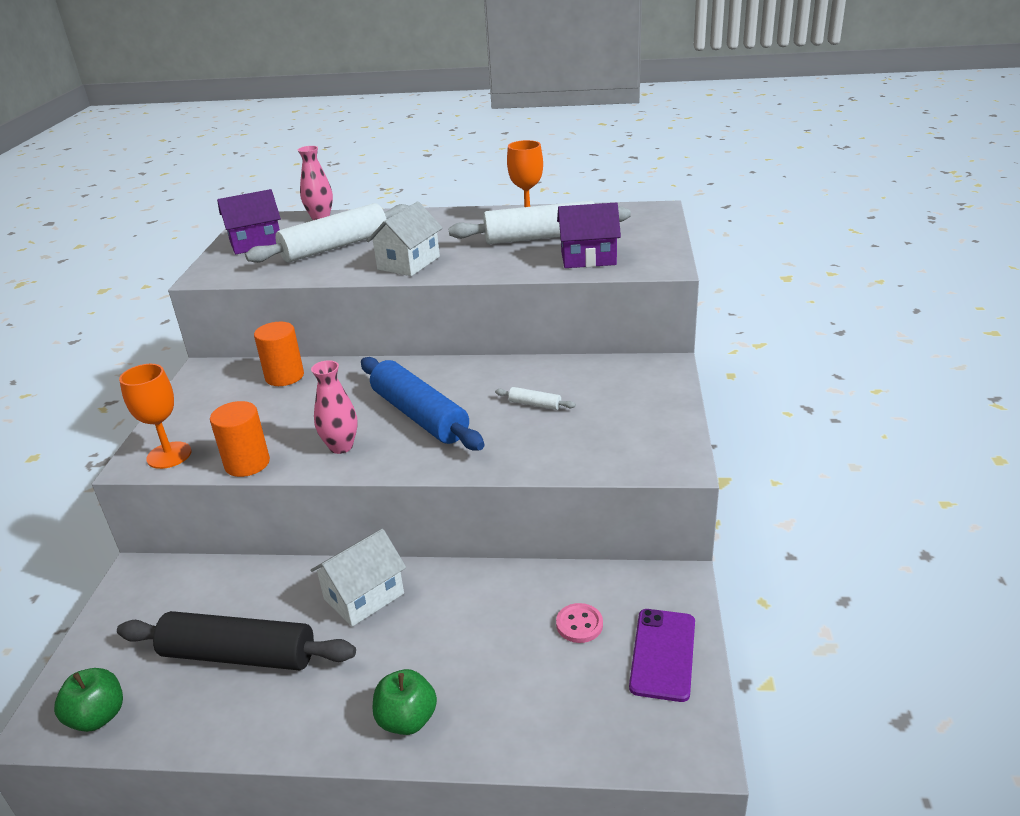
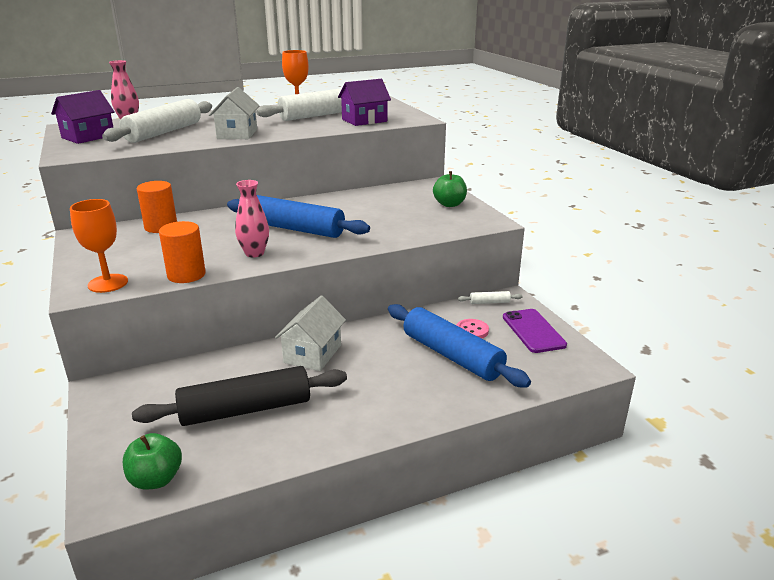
camera: 30 degrees left, 5 degrees down
green apple [373,669,437,735] -> green apple moved to [433,171,467,207]
white rolling pin [495,387,576,410] -> white rolling pin moved to [458,291,523,304]
none -> blue rolling pin [388,304,531,387]

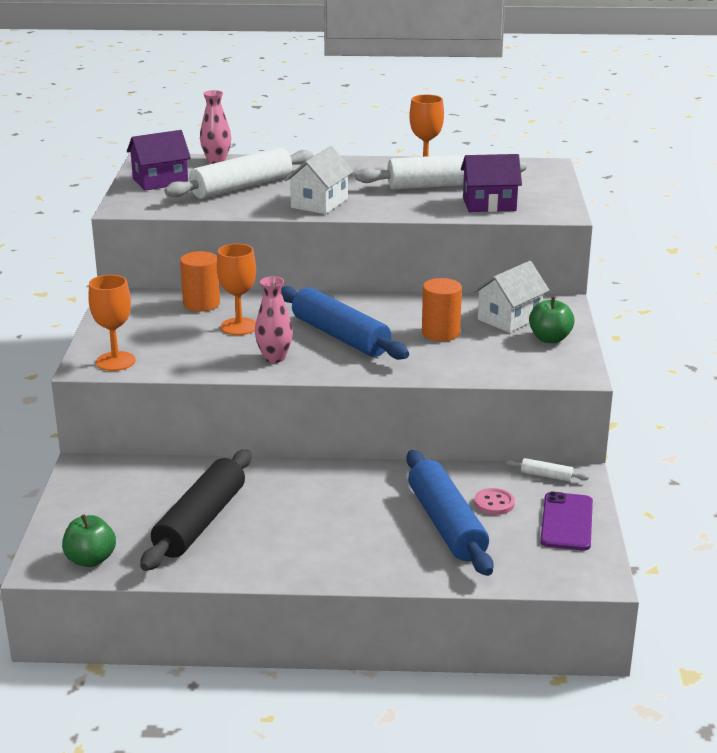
camera: 25 degrees right, 0 degrees up
black rolling pin [132,366,347,426] -> black rolling pin turned 75 degrees counterclockwise [140,449,251,571]
orange cylinder [159,221,206,283] -> orange cylinder moved to [422,278,462,341]
white house [275,296,346,371] -> white house moved to [473,261,550,333]
none -> orange goblet [217,244,256,335]

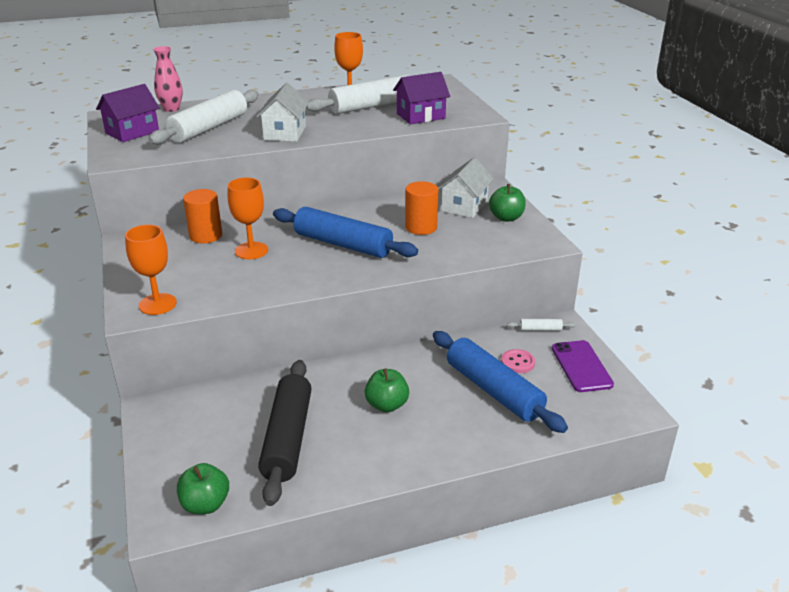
camera: 20 degrees left, 5 degrees up
pink vase [255,276,293,363] -> none
none -> green apple [365,369,409,412]

